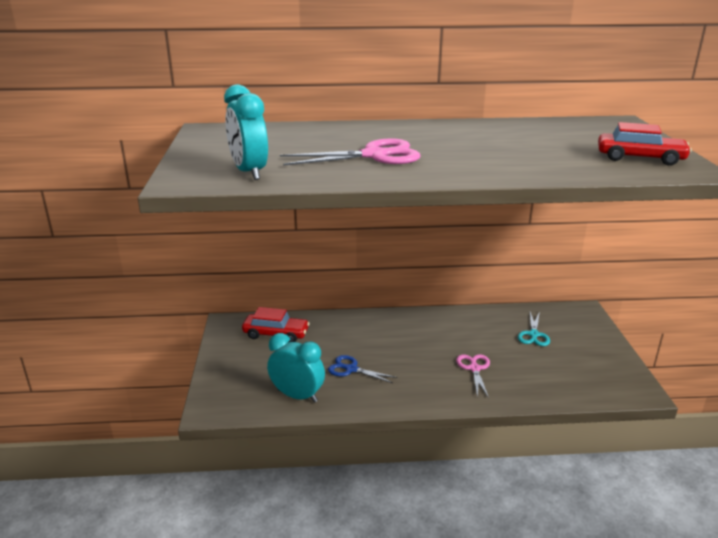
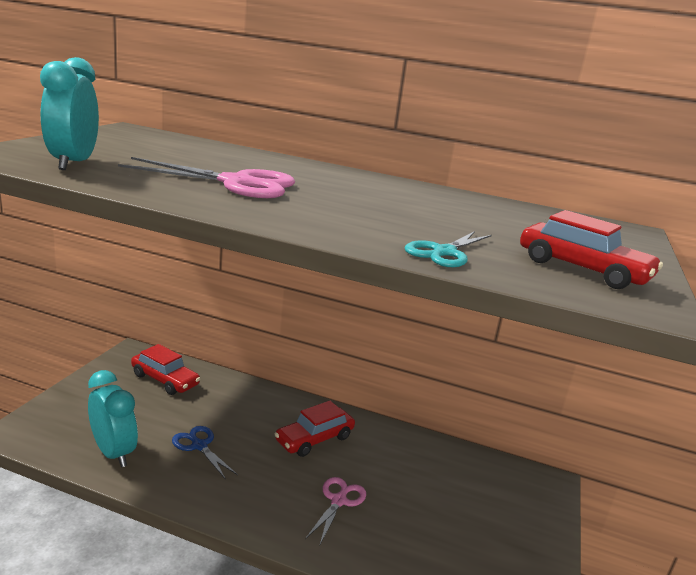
camera: 20 degrees right, 5 degrees down
turquoise scissors [518,311,550,346] -> turquoise scissors moved to [405,231,492,267]
none -> red car [275,401,355,457]

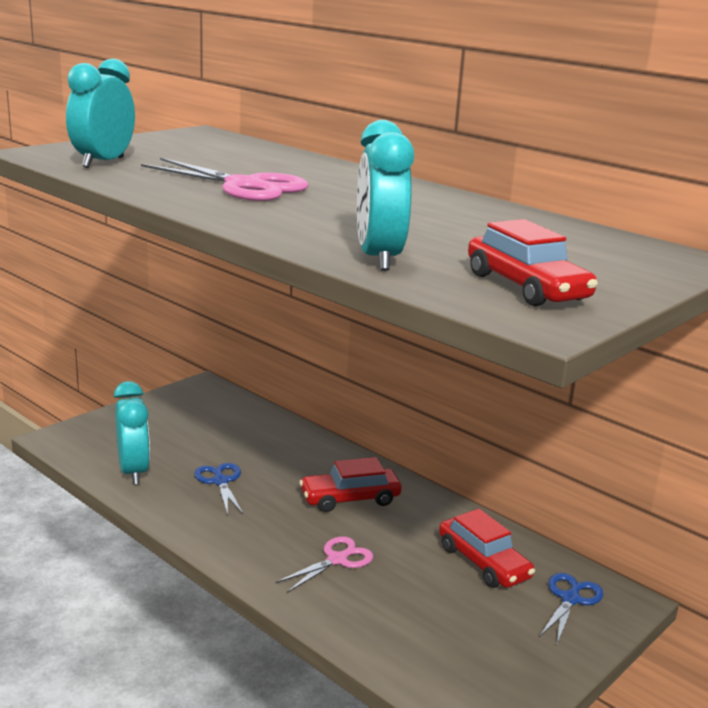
camera: 25 degrees right, 0 degrees up
red car [131,344,201,395] -> red car moved to [439,509,535,588]
turquoise scissors [405,231,492,267] -> turquoise clock [357,120,414,271]
none -> blue scissors [539,573,603,644]

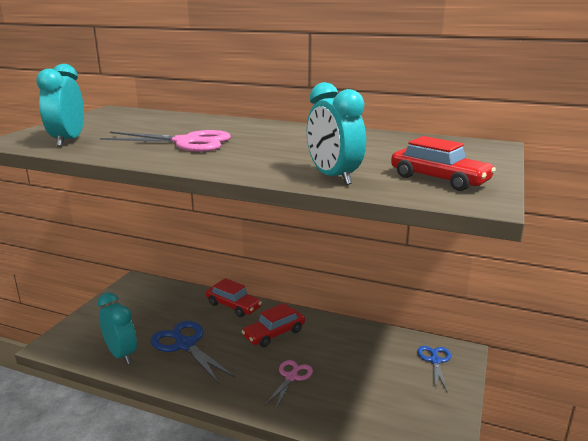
camera: 20 degrees left, 0 degrees up
blue scissors [194,463,243,515] -> blue scissors [151,321,236,385], size x1.67
red car [439,509,535,588] -> red car moved to [206,278,262,317]

